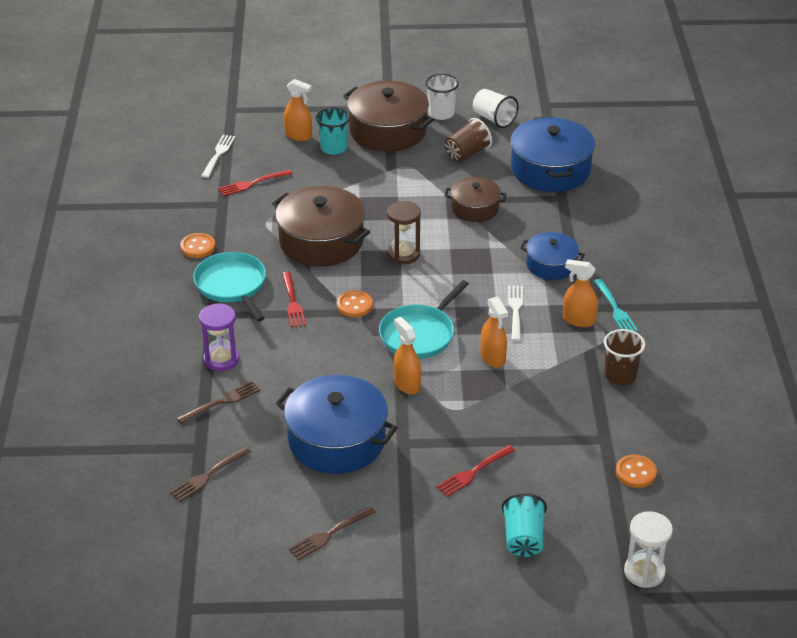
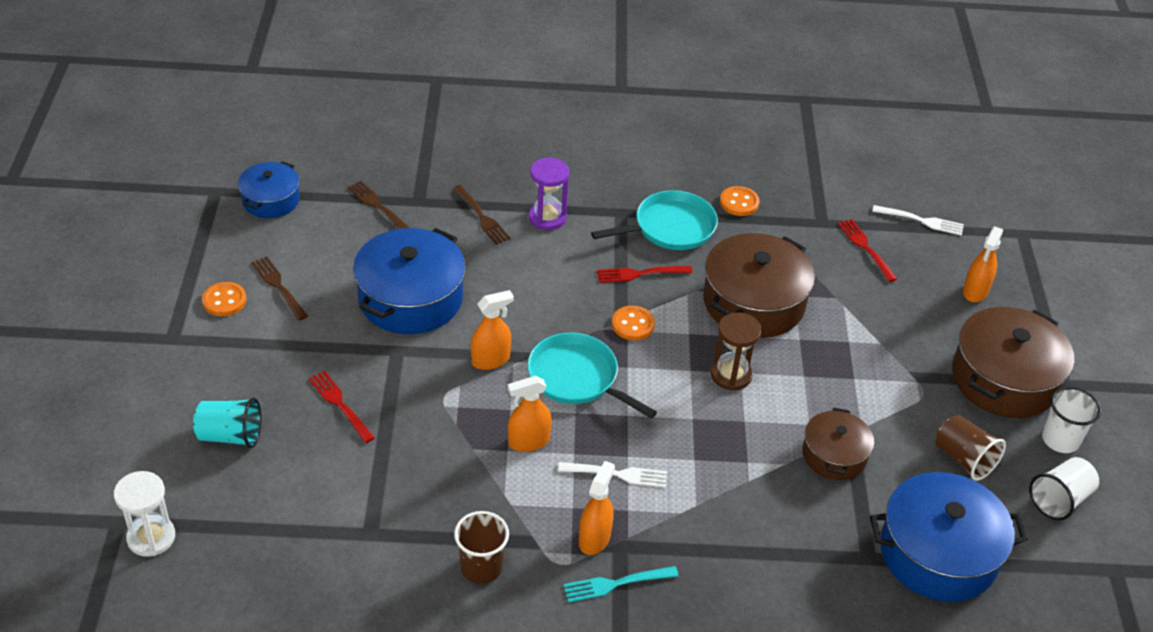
camera: 90 degrees right, 5 degrees up
turquoise cup [316,107,350,155] -> none
blue pot [520,232,585,280] -> blue pot moved to [238,161,300,218]
orange button [616,455,657,488] -> orange button moved to [202,282,246,316]

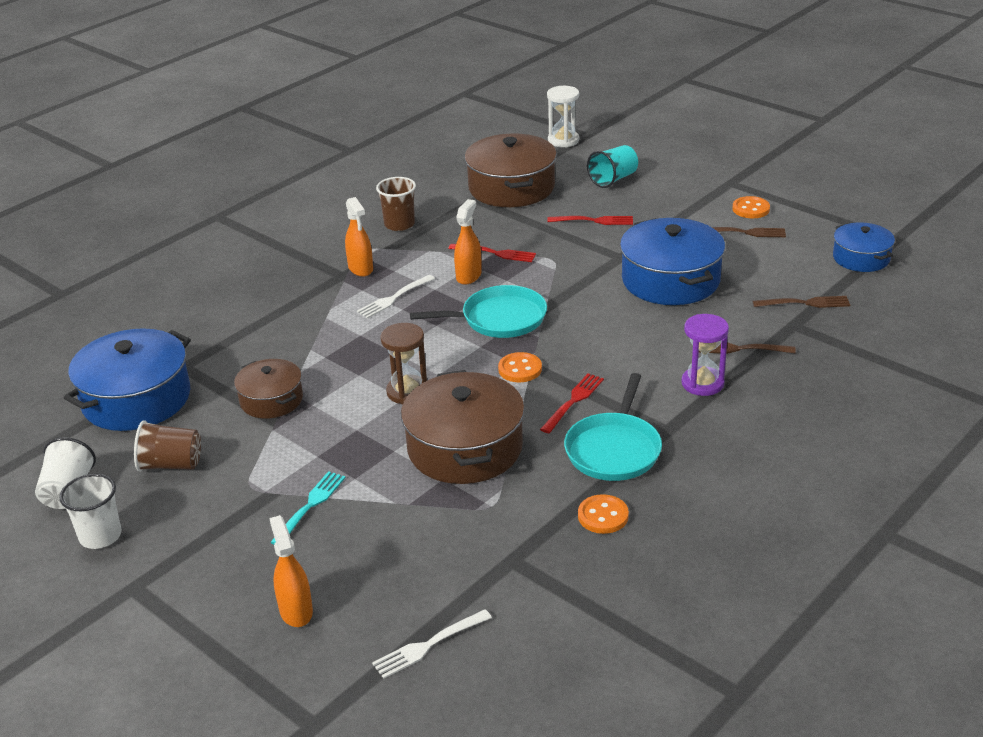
camera: 135 degrees right, 10 degrees down
orange spray bottle [471,290,514,370] -> none
turquoise fork [563,566,679,602] -> turquoise fork moved to [270,471,346,545]
red fork [838,219,897,282] -> red fork moved to [449,244,536,262]
brown pot [952,307,1074,418] -> brown pot moved to [465,134,557,207]

